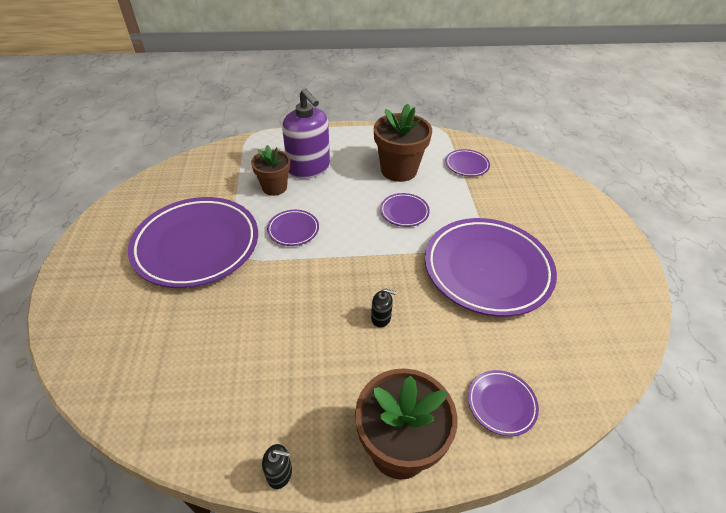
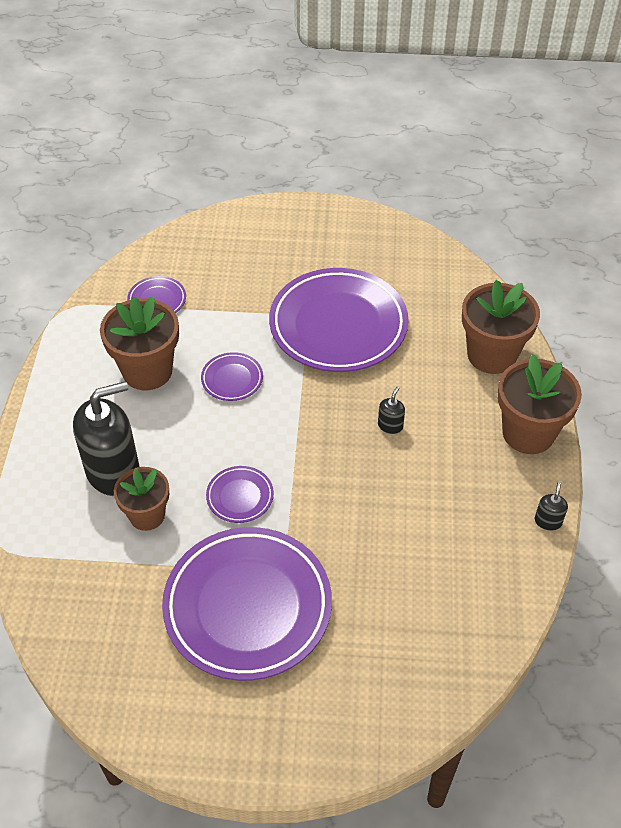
camera: 80 degrees left, 5 degrees up
purple soap dispenser [282,88,330,179] -> black soap dispenser [73,381,139,496]
purple plate [468,370,539,436] -> brown flower pot [462,280,540,374]

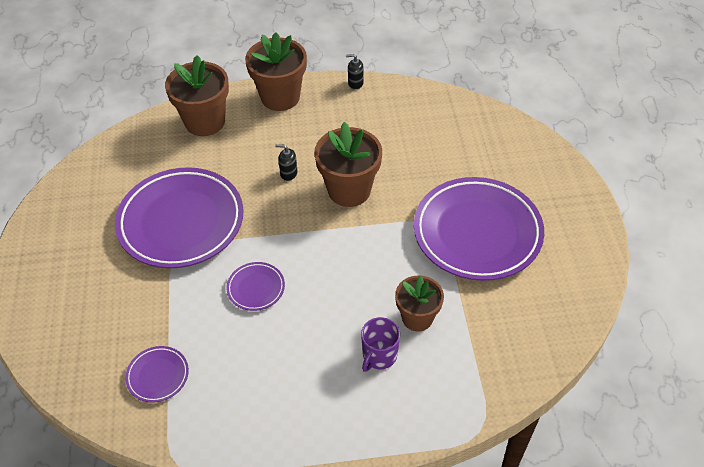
camera: 100 degrees left, 0 degrees up
black soap dispenser [73,381,139,496] -> purple mug [361,317,400,372]
brown flower pot [100,296,179,390] -> brown flower pot moved to [314,122,382,207]
purple plate [206,466,274,523] -> none

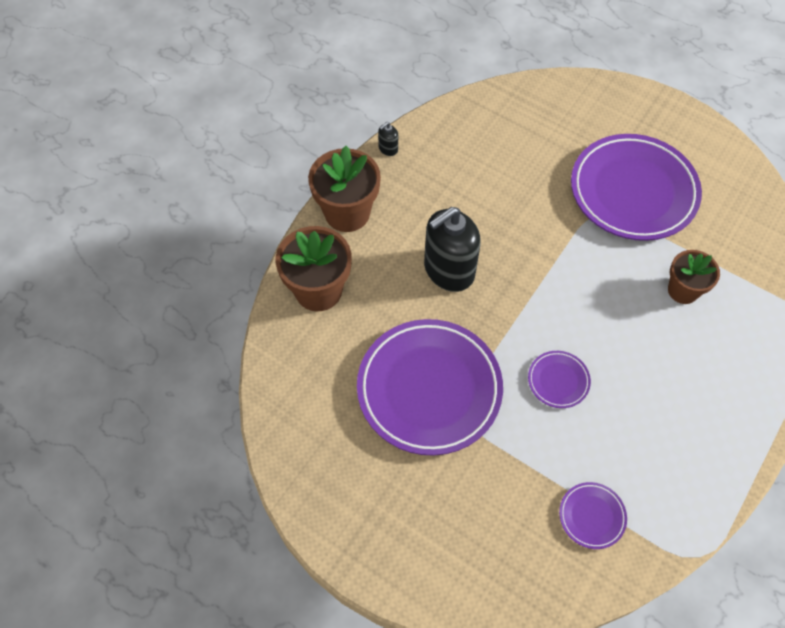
camera: 50 degrees left, 10 degrees up
black soap dispenser [275,144,297,181] -> black soap dispenser [424,207,481,292], size x2.45
brown flower pot [314,122,382,207] -> none
purple mug [361,317,400,372] -> none

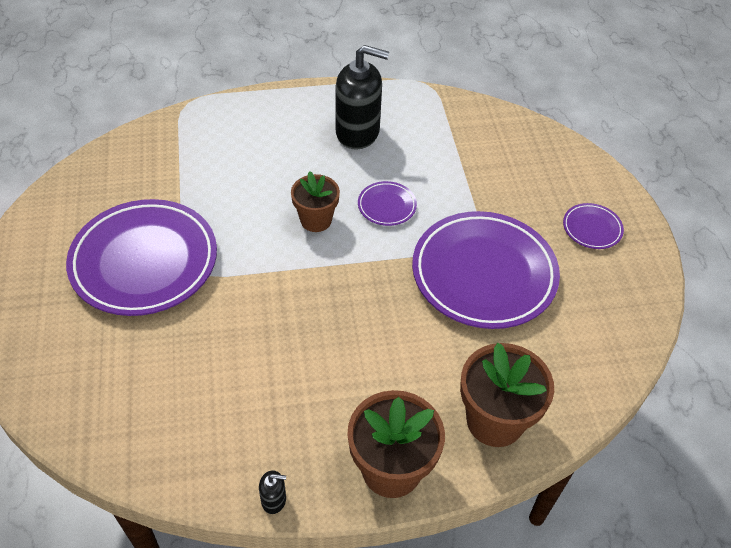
camera: 135 degrees left, 10 degrees down
black soap dispenser [424,207,481,292] -> black soap dispenser moved to [336,45,389,150]
purple plate [559,482,627,549] -> purple plate moved to [563,203,624,249]
brown flower pot [668,250,720,304] -> brown flower pot moved to [291,171,340,232]

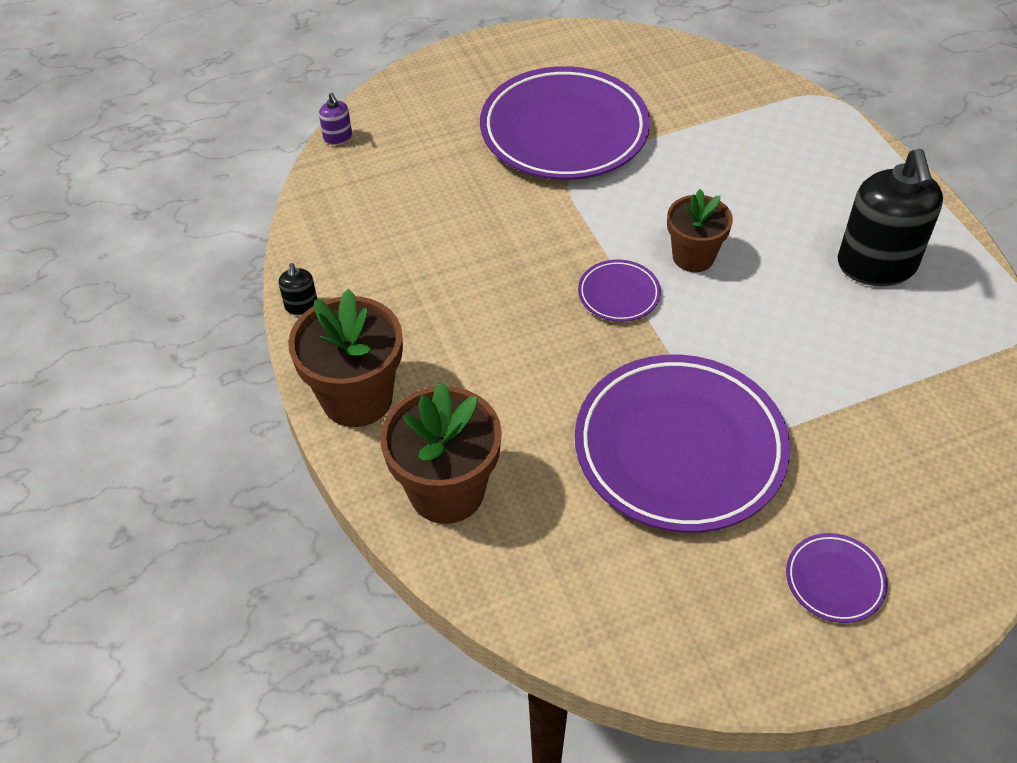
camera: 80 degrees right, 0 degrees up
purple plate [358,181,417,226] -> purple plate moved to [578,259,661,322]
none -> purple soap dispenser [319,93,352,145]

